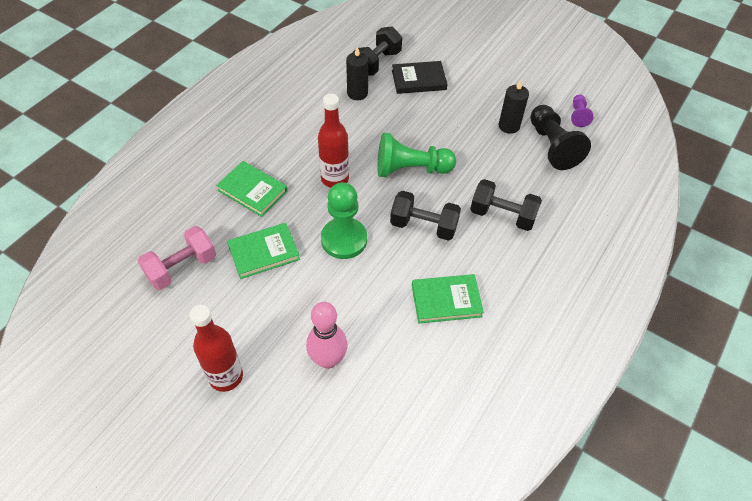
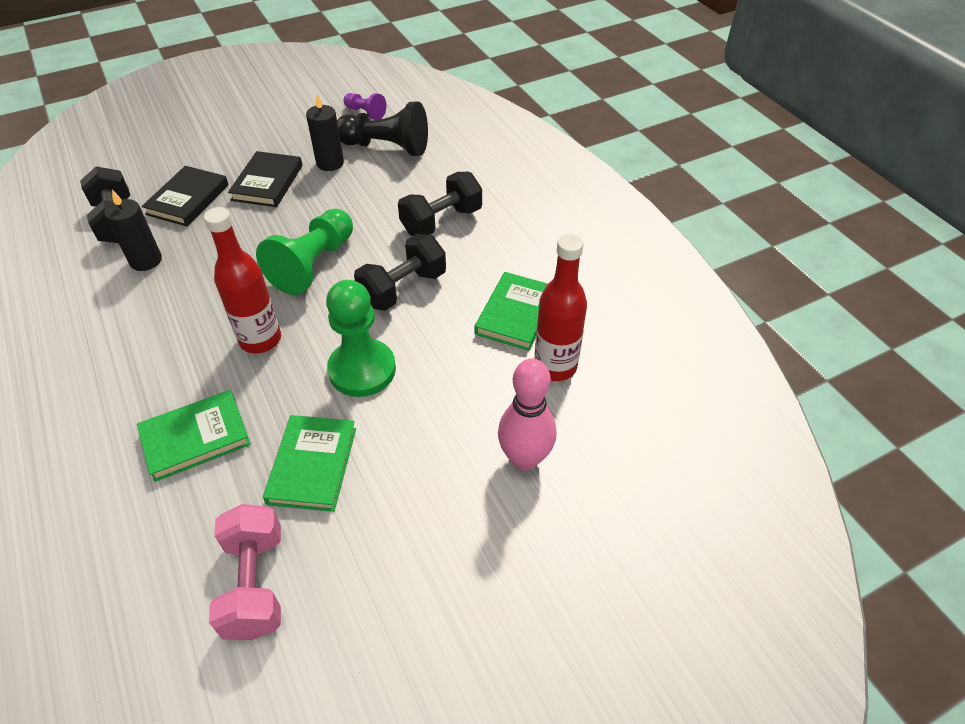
camera: 60 degrees left, 5 degrees down
red bottle [190,305,243,392] -> red bottle moved to [535,234,587,381]
none -> black book [228,151,302,207]

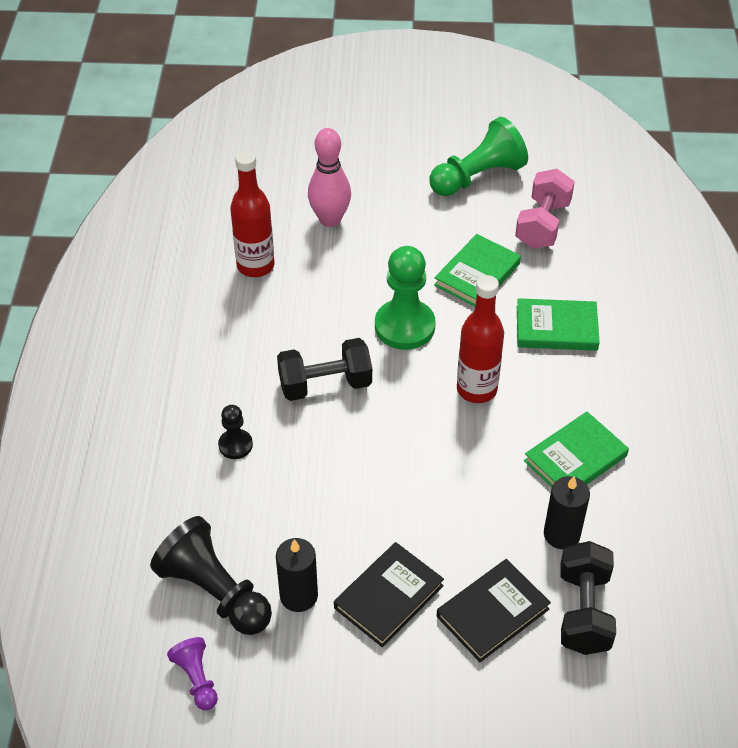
camera: 150 degrees left, 0 degrees up
green pawn [256,209,353,295] -> green pawn moved to [429,117,528,196]
black dumbbell [398,172,482,236] -> black pawn [218,405,253,459]
green book [474,272,548,351] -> green book moved to [524,412,629,487]

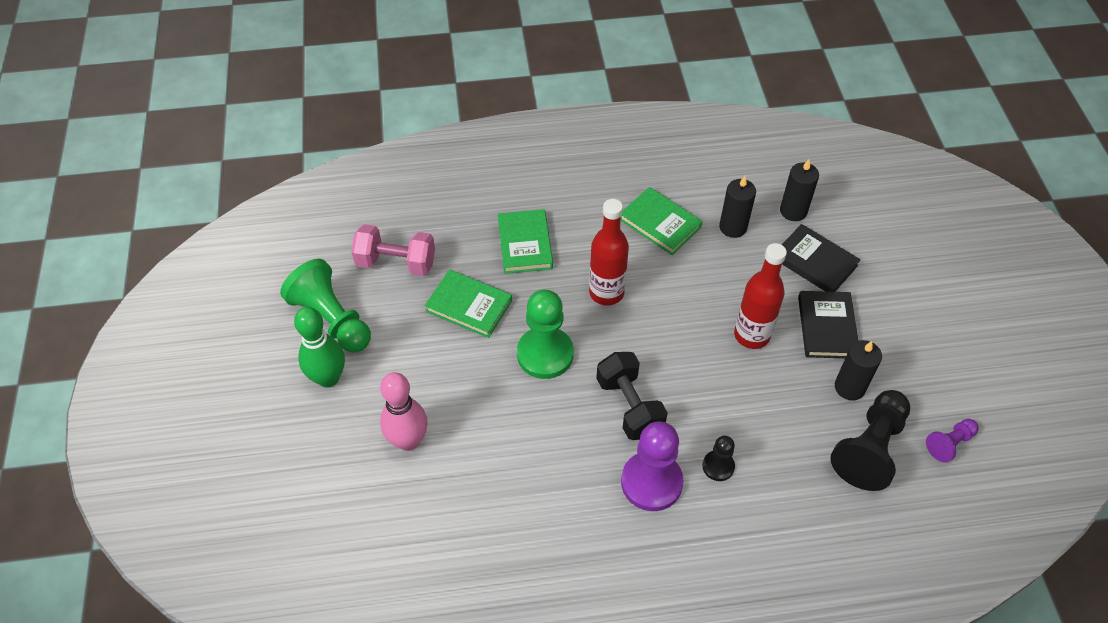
camera: 100 degrees left, 5 degrees up
red bottle [230,151,274,277] -> red bottle moved to [734,243,787,349]
black book [334,542,444,647] -> black book turned 60 degrees clockwise [798,291,858,358]
black dumbbell [560,541,616,655] -> black candle [780,159,819,221]
none -> green bowling pin [294,307,345,388]
none -> purple pawn [621,421,684,511]

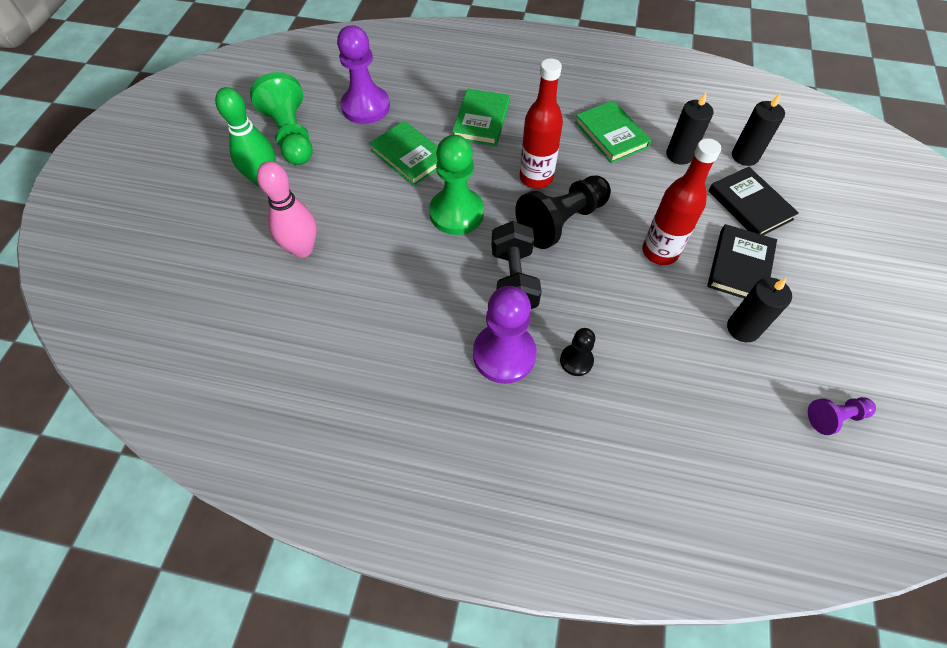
camera: 20 degrees right, 5 degrees up
pink dumbbell [351,224,435,276] -> purple pawn [337,25,390,124]
black pawn [830,390,910,491] -> black pawn moved to [515,175,611,249]

